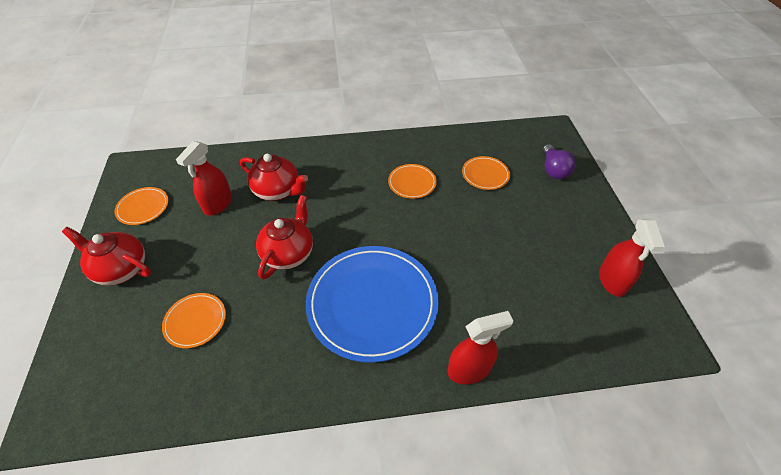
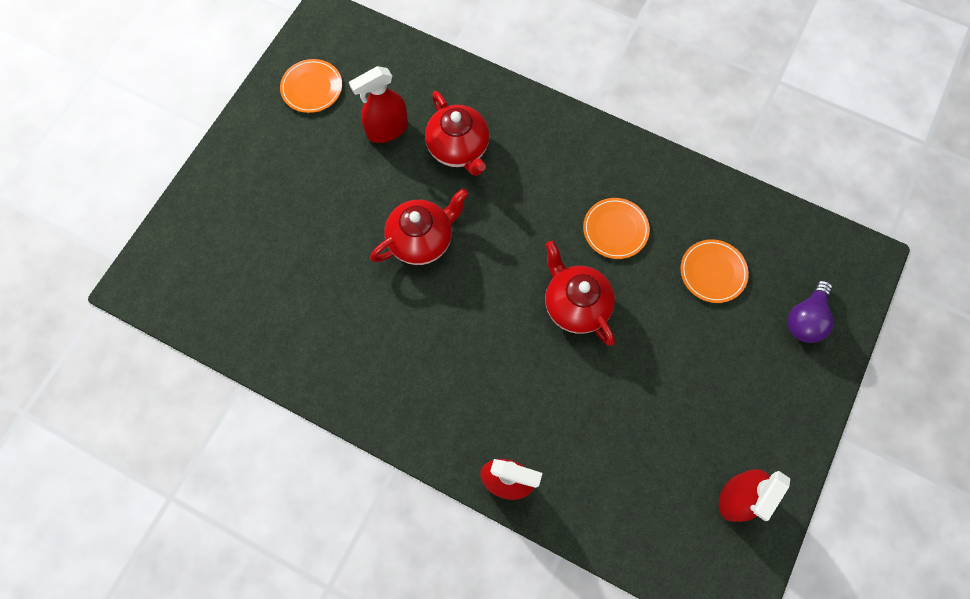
camera: 35 degrees right, 20 degrees up
red teapot [62,227,151,286] -> red teapot moved to [545,241,615,346]
orange plate [162,293,226,348] -> none
blue plate [306,246,439,363] -> none

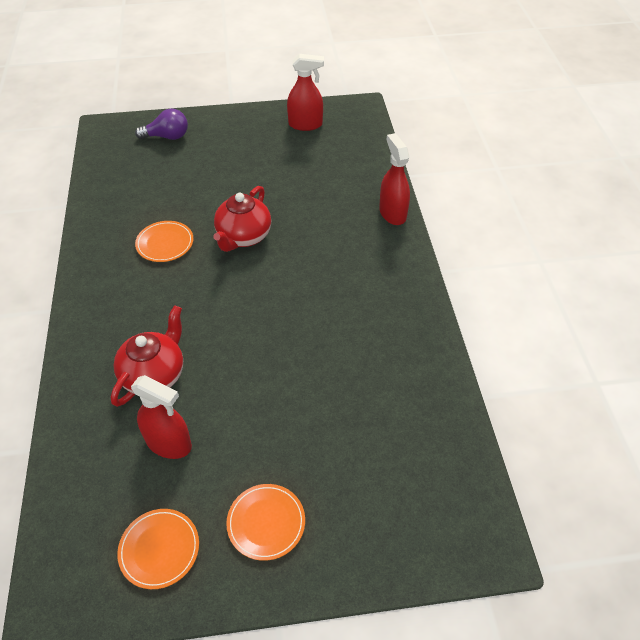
camera: 125 degrees left, 20 degrees down
red teapot [370,188,468,265] -> none
orange plate [680,239,749,303] -> orange plate moved to [226,484,305,561]

